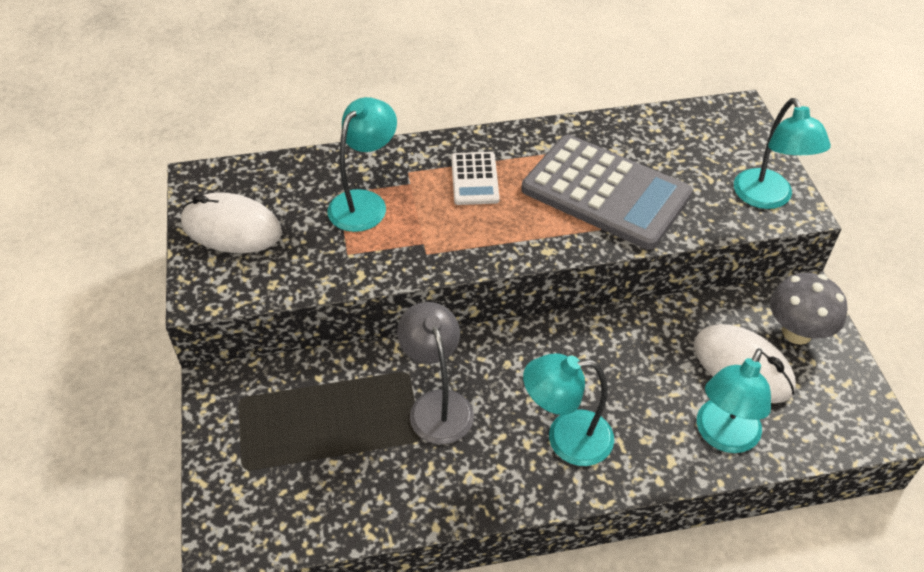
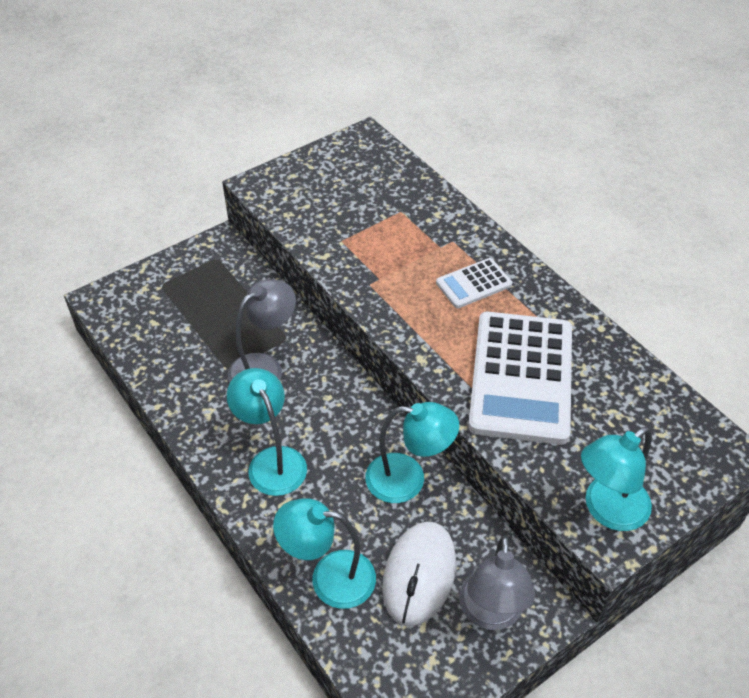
camera: 65 degrees right, 0 degrees up
white mouse [181,192,282,253] -> none
turquoise lamp [328,97,397,232] -> turquoise lamp moved to [365,402,459,503]
grey calculator [521,135,693,250] -> white calculator [468,312,572,445]
grey mushroom [770,273,847,345] -> grey lamp [459,536,535,630]

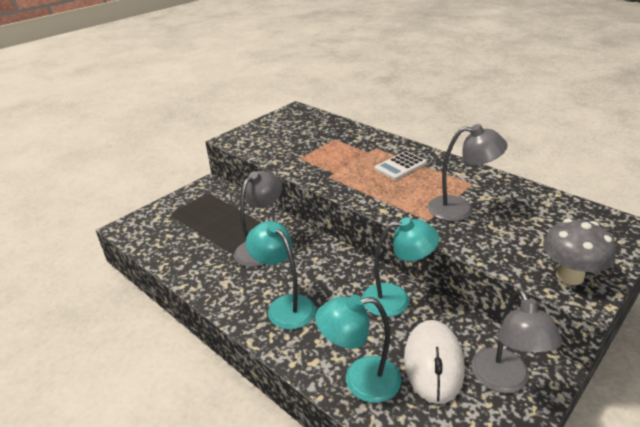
camera: 10 degrees left, 15 degrees down
white calculator [468,312,572,445] -> grey lamp [428,124,507,221]
turquoise lamp [581,427,652,531] -> grey mushroom [543,219,616,285]

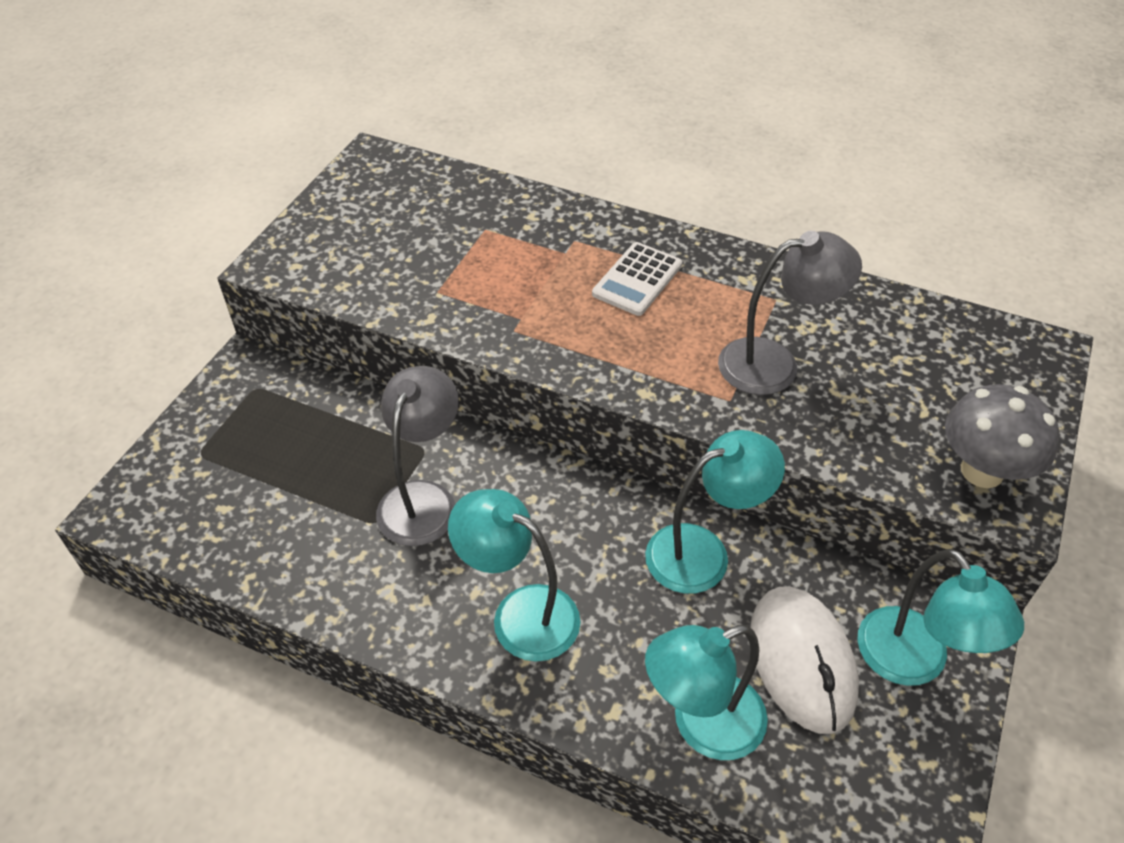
camera: 20 degrees left, 15 degrees up
grey lamp [472,289,563,393] -> turquoise lamp [857,549,1024,686]

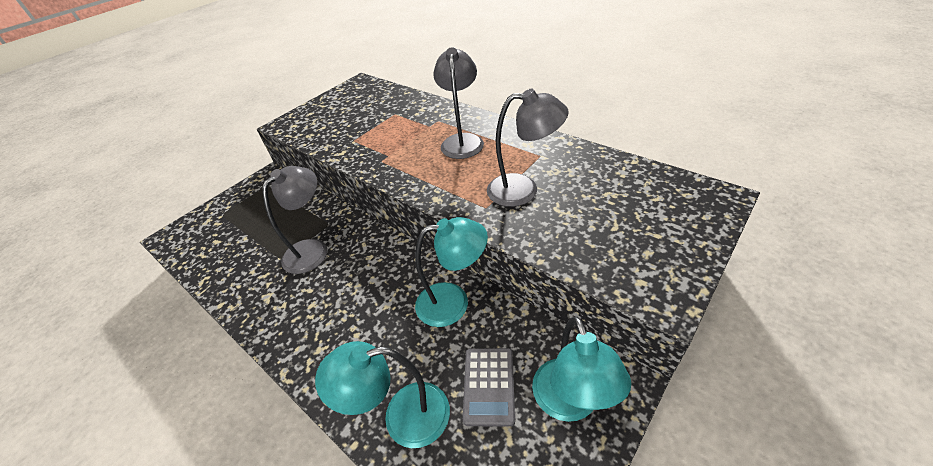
camera: 20 degrees right, 5 degrees down
turquoise lamp [448,489,580,662] -> none
white calculator [592,242,682,316] -> grey lamp [433,47,484,159]
white mouse [750,587,859,734] -> grey calculator [463,348,515,427]
grey mushroom [945,384,1059,488] -> none

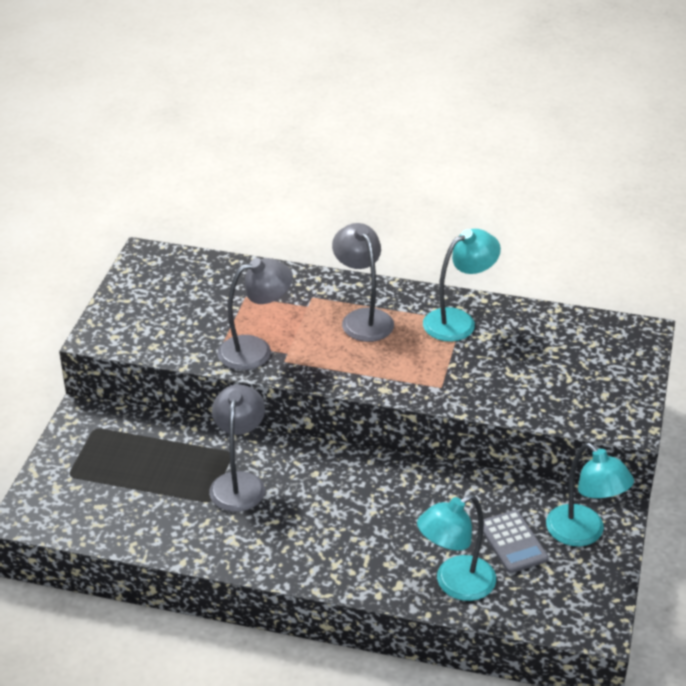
camera: 30 degrees left, 5 degrees down
turquoise lamp [415,217,488,327] -> turquoise lamp moved to [423,229,501,342]
grey lamp [487,89,568,207] -> grey lamp moved to [218,258,293,370]

